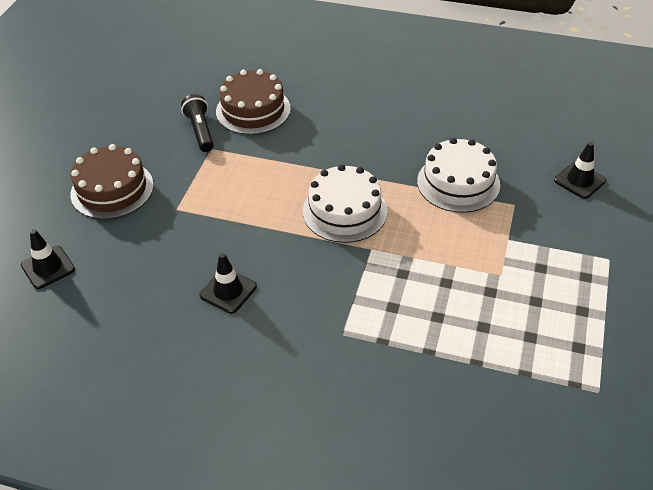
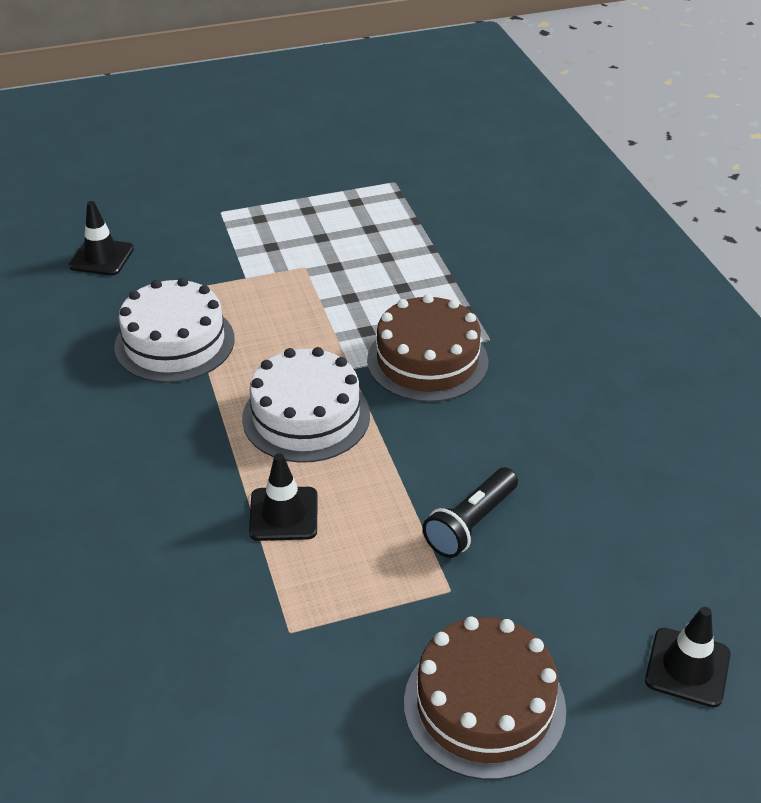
camera: 125 degrees left, 5 degrees down
black flashlight [181,94,214,152] -> black flashlight moved to [423,467,518,558]
black traffic cone [200,253,257,314] -> black traffic cone moved to [249,453,317,541]
brown cake [216,69,291,135] -> brown cake moved to [367,294,488,402]

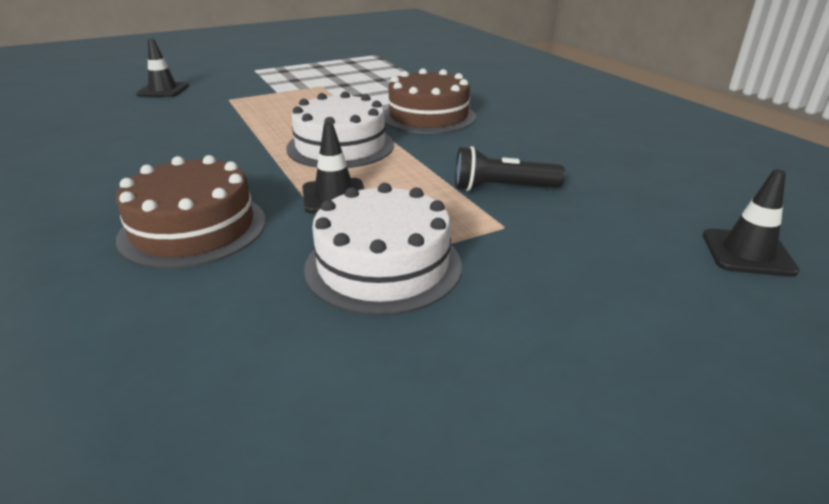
camera: 10 degrees left, 10 degrees down
white cake [114,278,235,383] -> white cake moved to [304,183,462,316]
brown cake [404,617,566,780] -> brown cake moved to [116,155,266,269]
black flashlight [423,467,518,558] -> black flashlight turned 60 degrees clockwise [455,146,565,191]

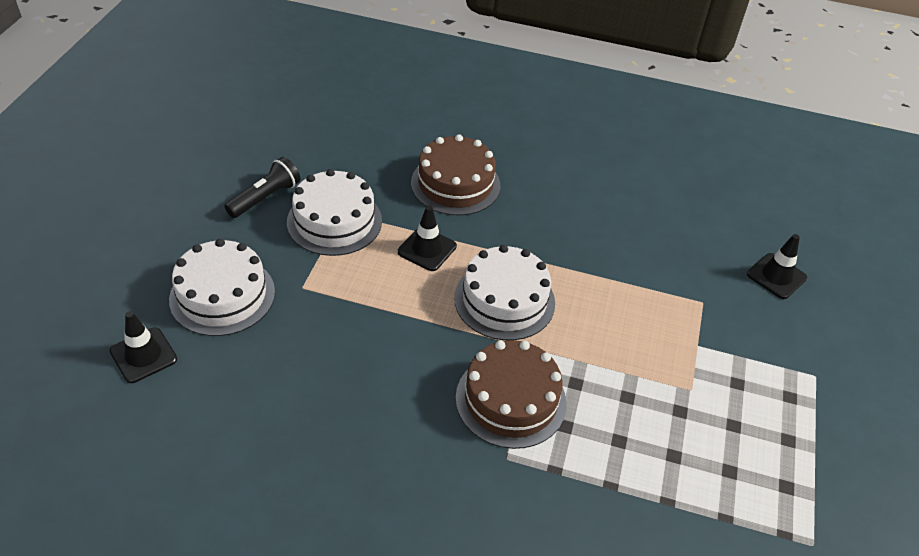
camera: 130 degrees right, 15 degrees up
black flashlight [455,146,565,191] -> black flashlight moved to [224,157,300,218]
none -> white cake [169,239,275,336]

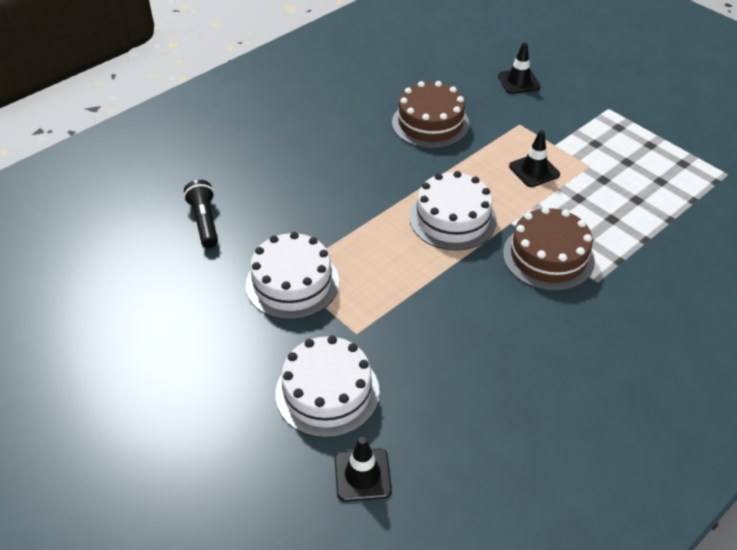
camera: 55 degrees left, 0 degrees up
black flashlight [224,157,300,218] -> black flashlight moved to [184,180,218,248]
black traffic cone [398,206,457,271] -> black traffic cone moved to [509,130,560,187]
brown cake [411,134,501,215] -> brown cake moved to [392,81,470,148]

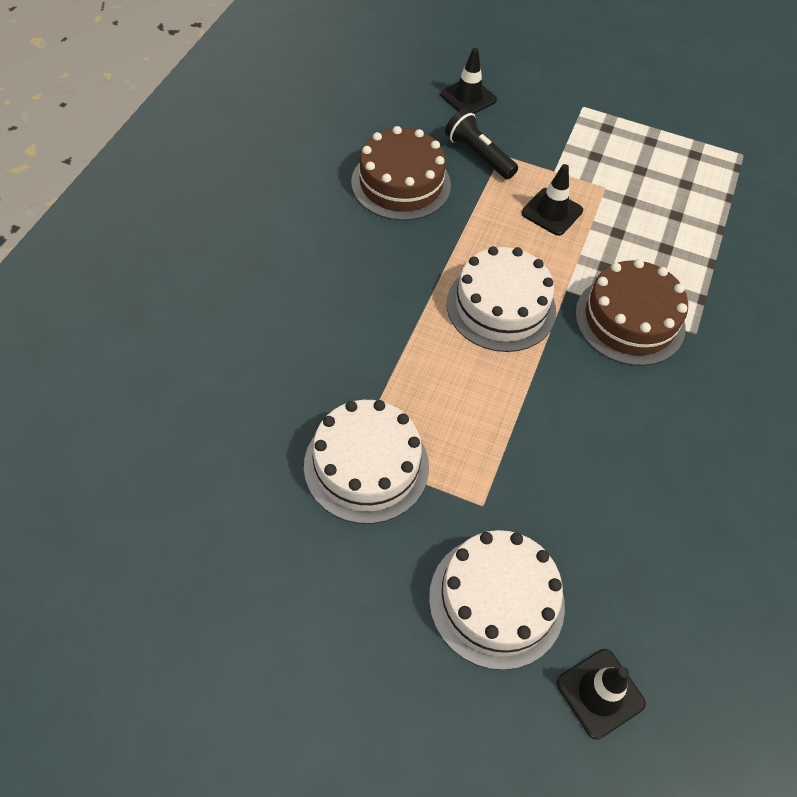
camera: 30 degrees left, 10 degrees up
black flashlight [184,180,218,248] -> black flashlight moved to [445,109,518,179]

